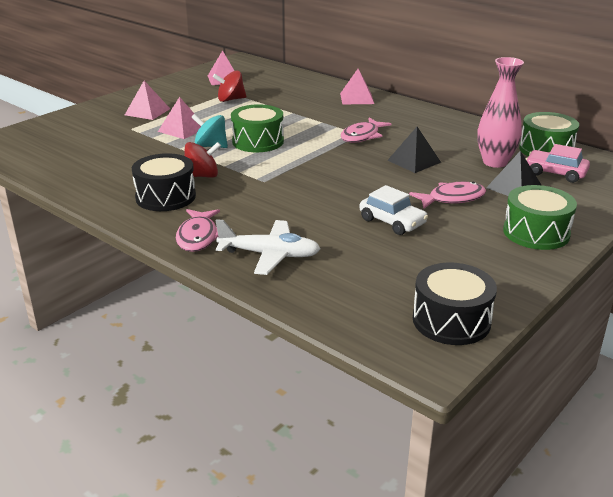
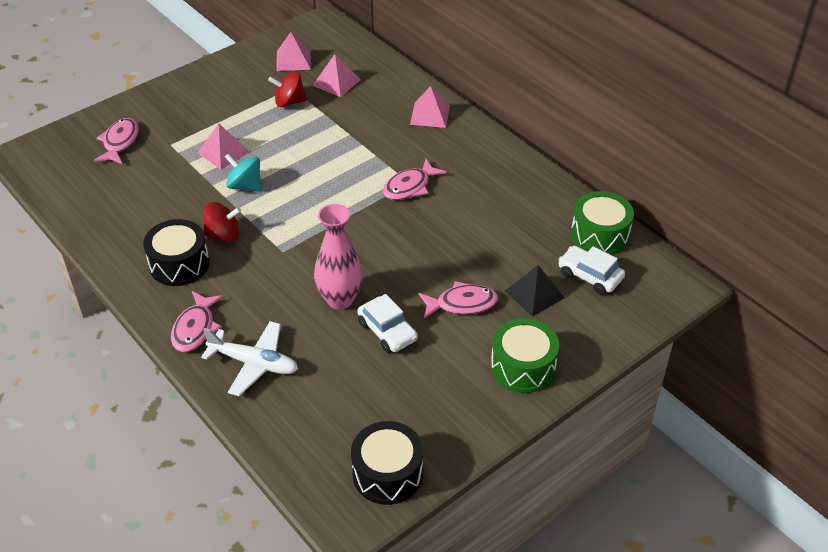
camera: 10 degrees right, 15 degrees up
pink pyramid [125,81,170,120] -> pink pyramid moved to [313,54,361,97]
green drum [231,104,284,152] -> none
black pyramid [387,127,441,173] -> none
pink vase [477,57,524,168] -> pink vase moved to [314,204,363,309]
pink car [526,144,590,183] -> white car [558,246,625,295]
none -> pink fish [94,118,139,164]

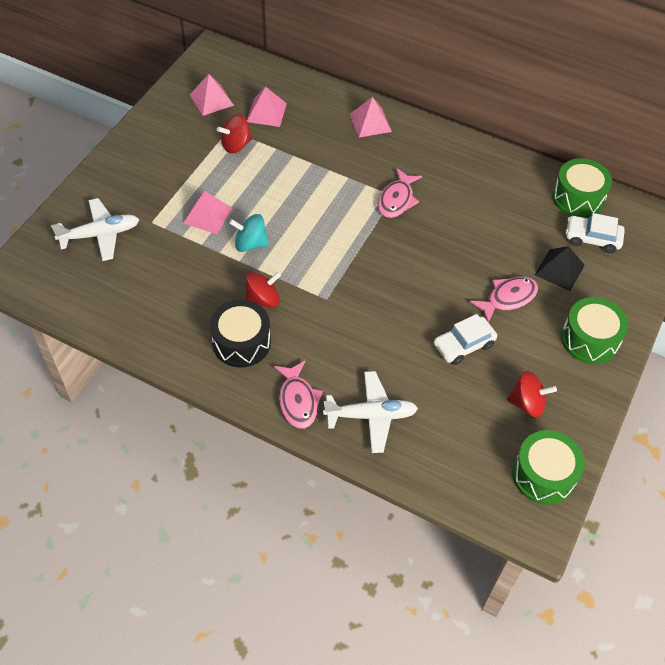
camera: 25 degrees left, 10 degrees up
pink fish [94,118,139,164] -> white plane [51,198,139,261]
pink vase [314,204,363,309] -> none
black drum [351,421,423,505] -> green drum [512,430,585,505]
white car [357,294,418,353] -> white car turned 120 degrees clockwise [433,314,497,365]
none -> red spinning top [507,371,557,418]

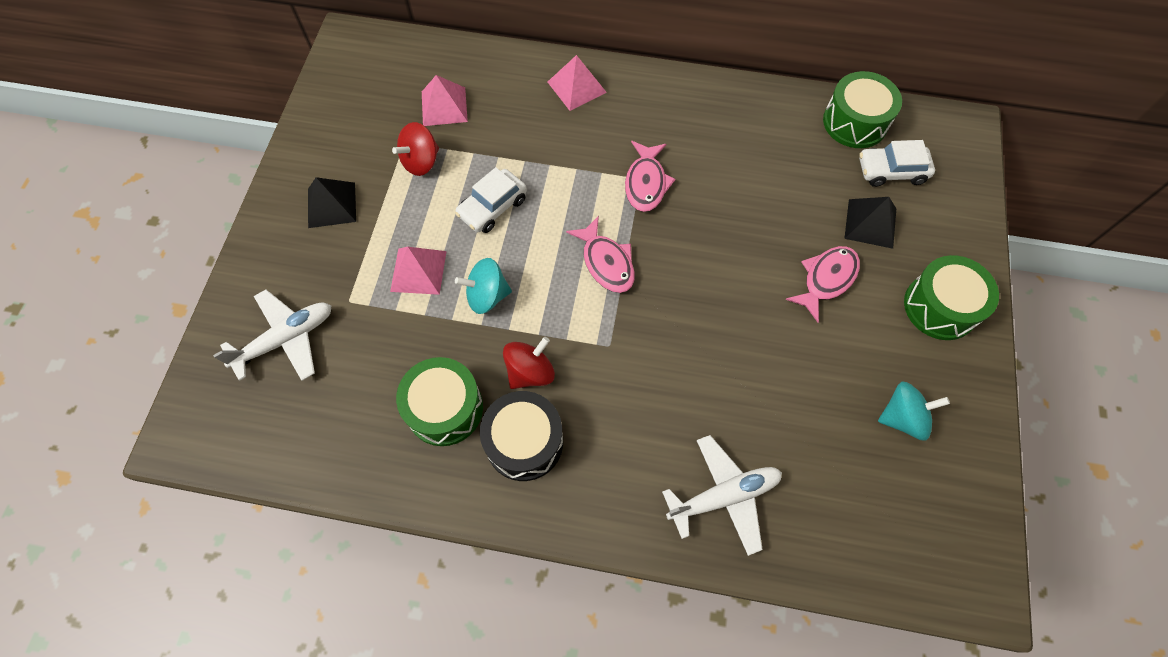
camera: 15 degrees left, 10 degrees up
pink pyramid [190,74,234,116] -> none
pink fish [274,361,323,429] -> pink fish moved to [566,216,635,293]
white car [433,314,497,365] -> white car moved to [455,167,527,233]
red spinning top [507,371,557,418] -> turquoise spinning top [878,381,950,441]
green drum [512,430,585,505] -> green drum moved to [396,357,483,446]
none -> black pyramid [308,177,356,228]

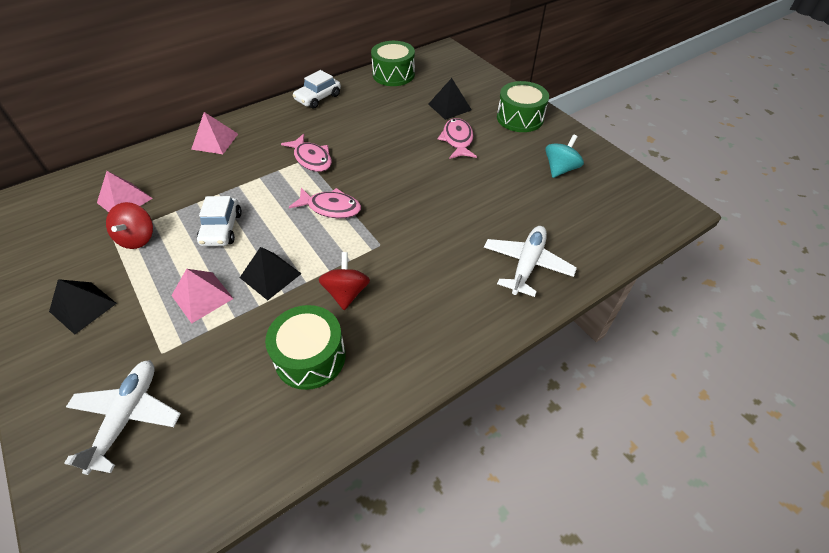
camera: 45 degrees left, 15 degrees down
turquoise spinning top [455,258,512,314] -> black pyramid [240,247,301,300]
black drum [480,391,563,481] -> none
white car [859,140,935,187] -> white car moved to [293,70,341,109]

